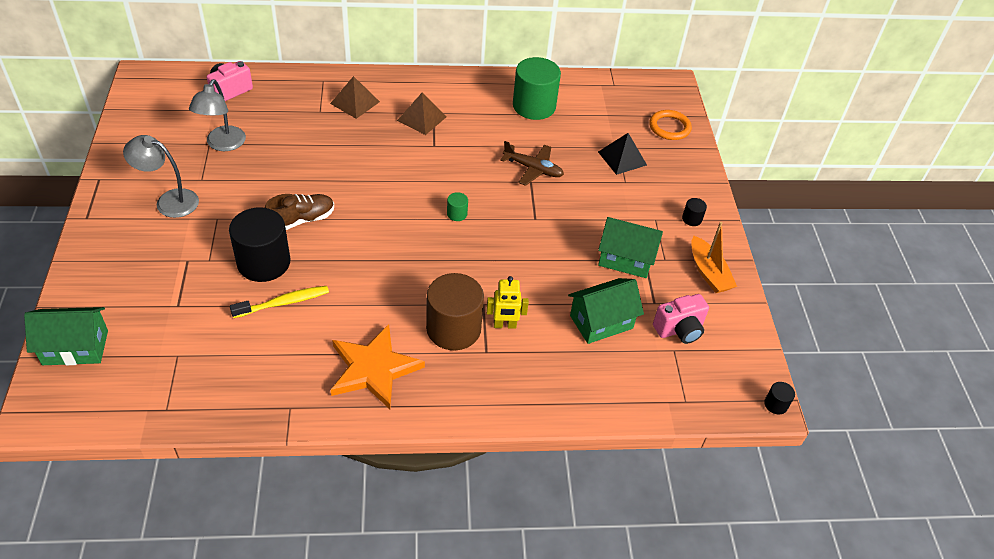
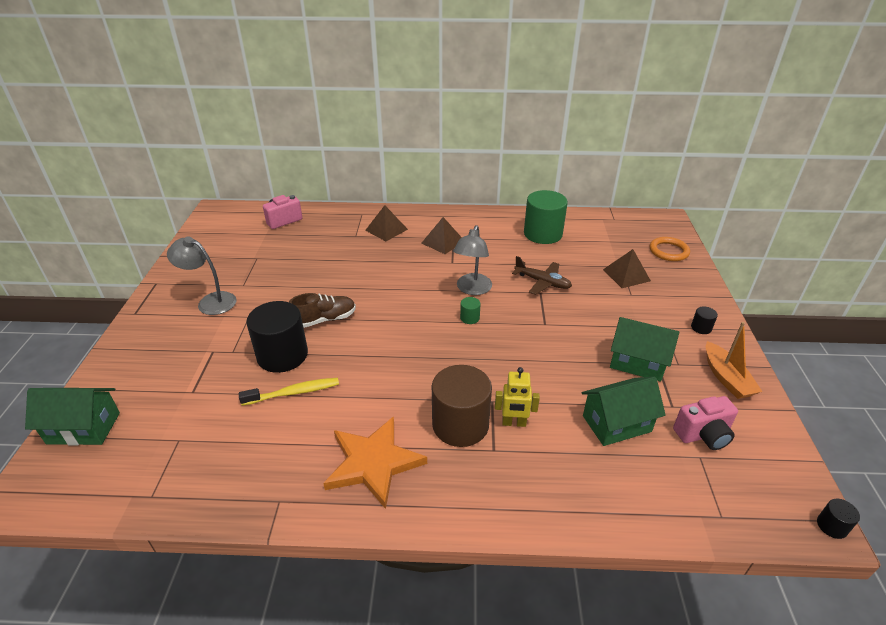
camera: 10 degrees right, 10 degrees down
grey lamp [189,79,246,151] -> grey lamp moved to [453,225,492,295]
black pyramid [598,133,647,175] -> brown pyramid [603,249,651,288]

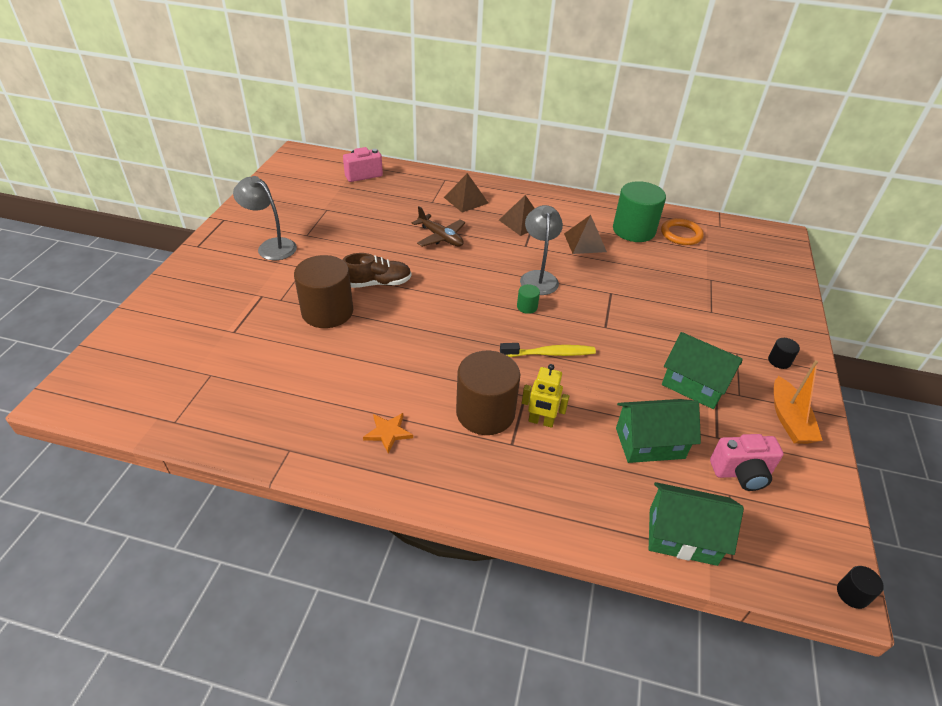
camera: 10 degrees right, 5 degrees up
green house [25,388,120,445] -> green house moved to [649,482,744,566]
yellow toothbrush [239,378,339,406] -> yellow toothbrush moved to [500,343,596,357]
black cylinder [246,301,308,373] -> brown cylinder [294,255,353,328]
orange star [323,416,427,509] -> orange star [363,413,413,454], size x0.47
grey lamp [453,225,492,295] -> grey lamp turned 150 degrees clockwise [520,205,563,295]
brown plane [512,256,572,295] -> brown plane moved to [412,206,465,247]
brown pyramid [603,249,651,288] -> brown pyramid moved to [564,215,607,254]
orange ring [650,237,690,261] -> orange ring moved to [661,218,704,245]

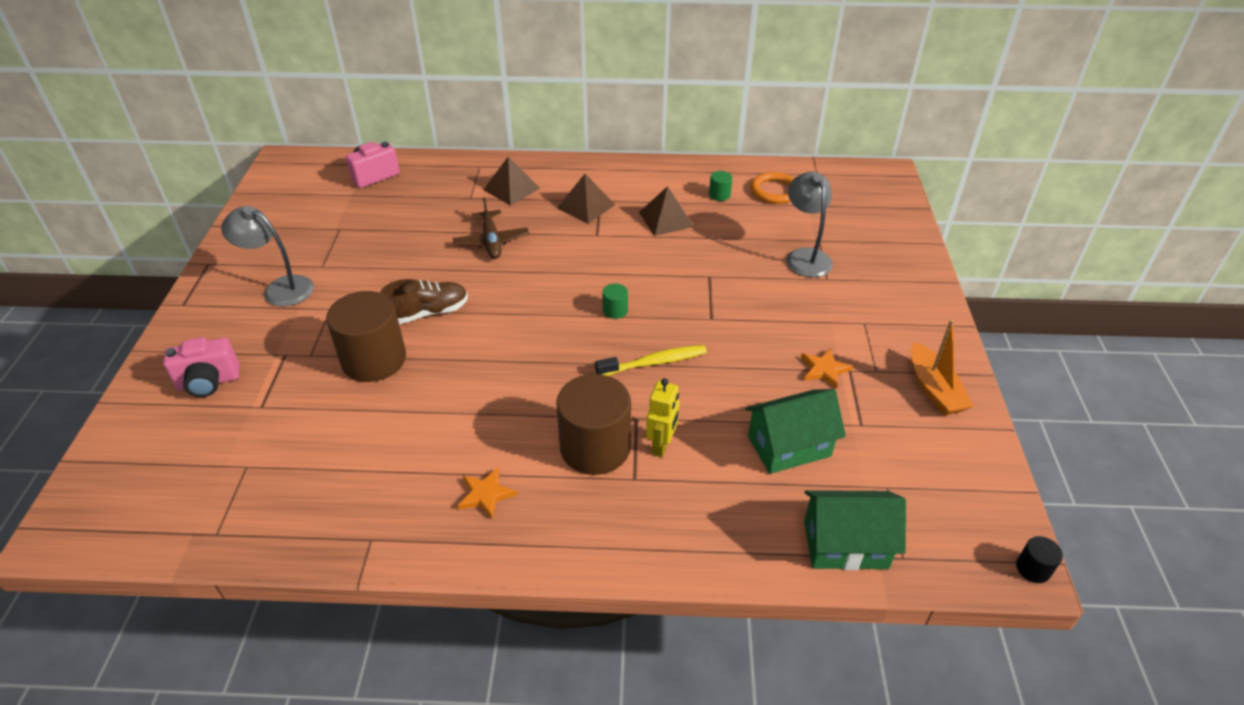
camera: 10 degrees left, 0 degrees up
brown plane [412,206,465,247] -> brown plane turned 45 degrees clockwise [453,197,529,259]
grey lamp [520,205,563,295] -> grey lamp moved to [786,172,833,277]
yellow robot [522,364,569,428] -> yellow robot turned 75 degrees counterclockwise [646,378,680,457]
green cylinder [613,181,666,242] -> green cylinder [709,171,732,201], size x0.42
green house [662,332,743,409] -> orange star [801,348,853,389]
pink camera [710,434,783,491] -> pink camera moved to [163,337,239,397]
black cylinder [768,338,800,369] -> none

